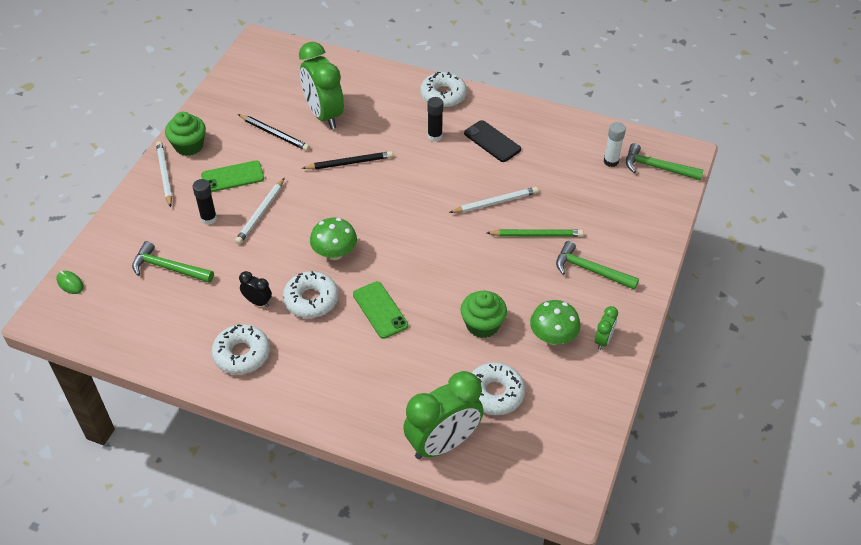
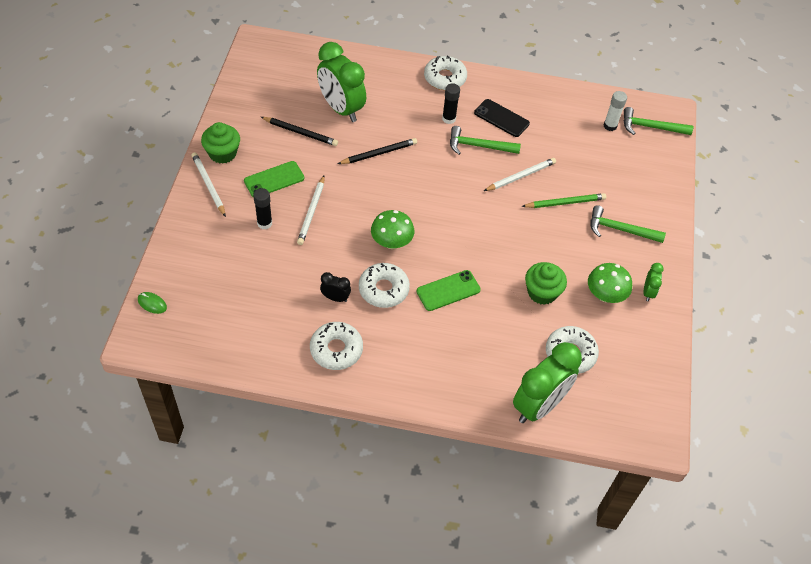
camera: 15 degrees left, 5 degrees up
green hammer [132,241,214,283] -> green hammer moved to [450,126,521,155]
green phone [353,281,408,339] -> green phone turned 75 degrees counterclockwise [416,270,481,311]

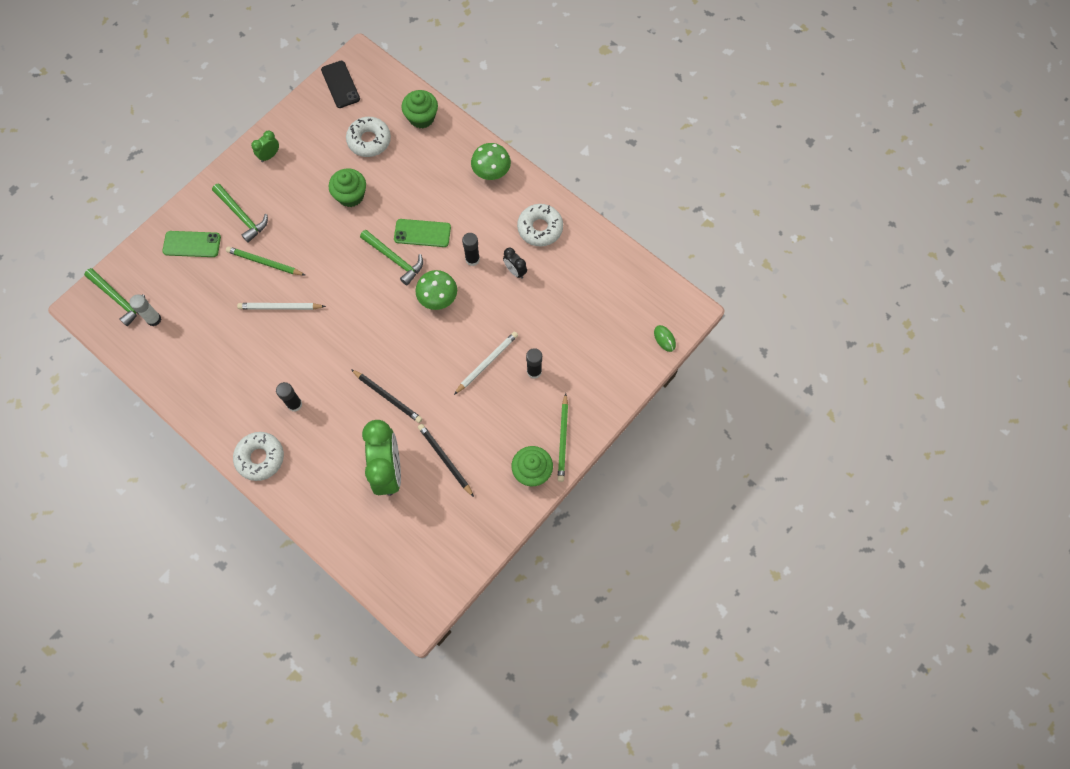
camera: 145 degrees left, 15 degrees up
white pencil [191,152,226,217] -> green pencil [557,393,568,482]
green phone [244,161,304,197] -> green phone moved to [162,231,221,257]
black pencil [338,138,417,164] -> black pencil turned 150 degrees counterclockwise [351,369,423,423]
white donut [359,263,410,308] -> black glue stick [462,233,480,266]
green hammer [450,126,521,155] -> green hammer moved to [360,230,423,285]
black phone [474,99,530,137] -> black phone moved to [321,61,360,108]
green clock [513,342,582,423] -> green cupcake [402,90,438,128]
green mushroom [588,263,632,303] -> green mushroom moved to [471,143,511,180]

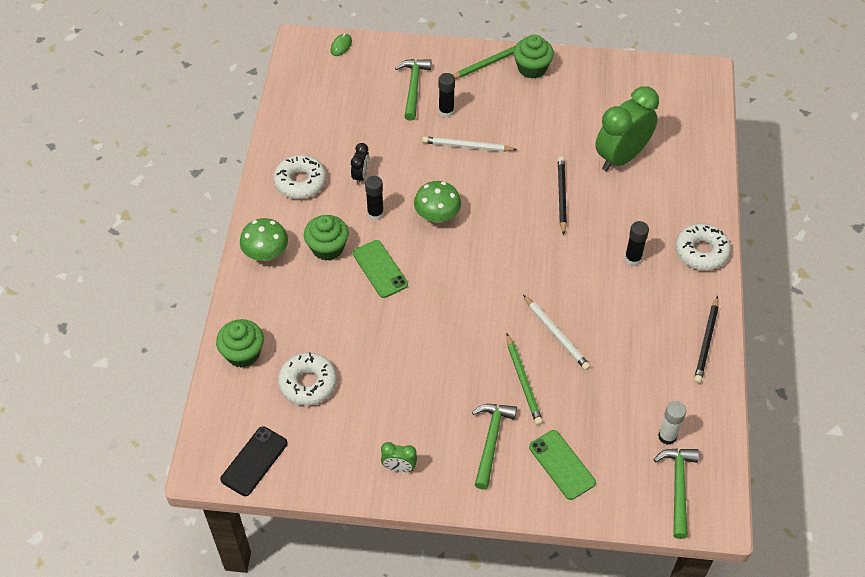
camera: 125 degrees left, 15 degrees down
green cupcake [329,168,366,207] -> green cupcake moved to [304,215,349,261]
green hammer [360,230,423,285] -> green hammer moved to [395,59,431,121]
black pencil [418,424,474,497] -> black pencil moved to [694,296,719,383]

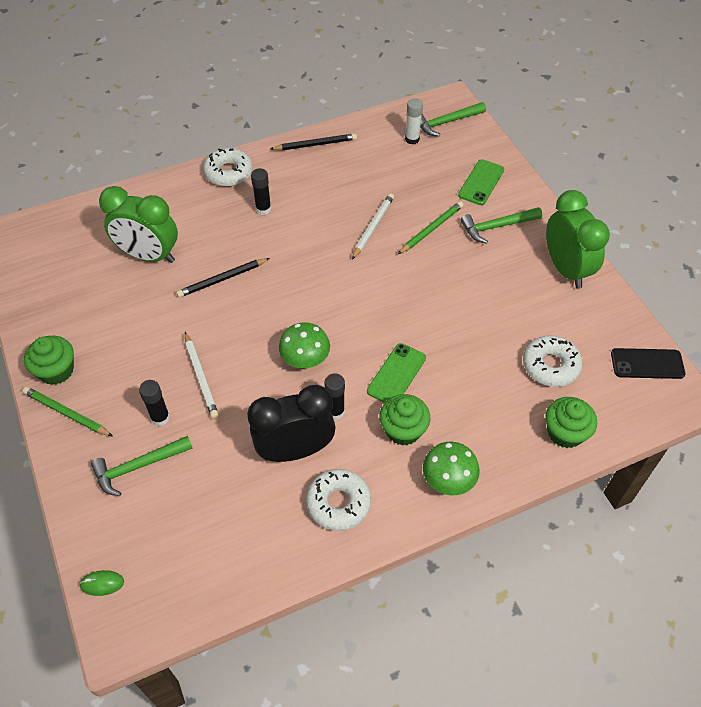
camera: 120 degrees left, 0 degrees up
black clock [351,143,370,185] -> black clock [247,385,336,462], size x2.23
green clock [381,442,417,472] -> green clock [546,190,610,289], size x2.23

